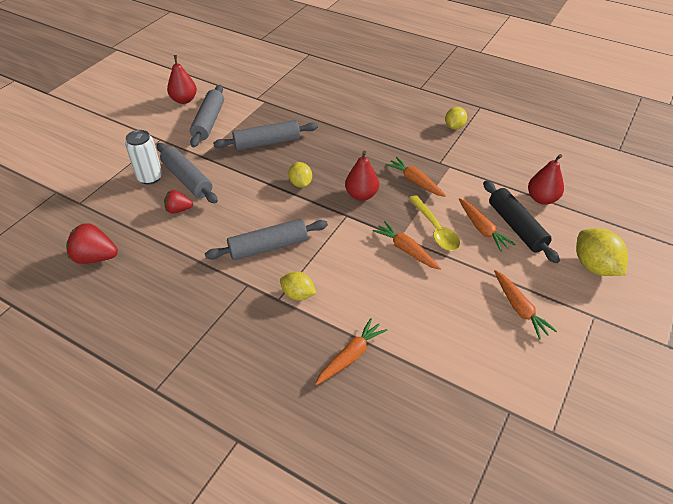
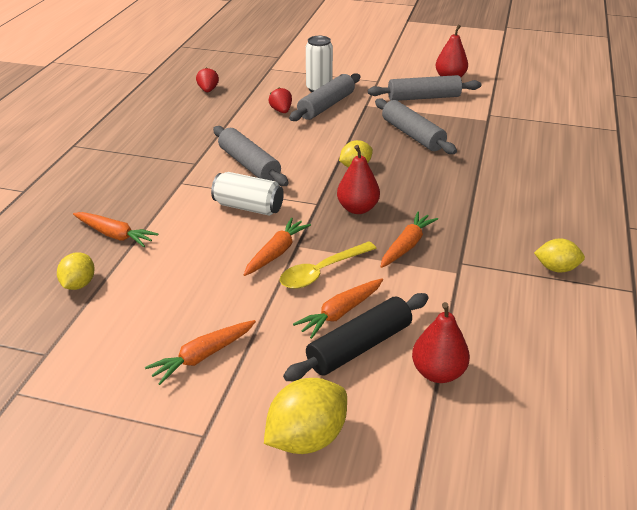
camera: 75 degrees right, 10 degrees down
red strawberry [66,223,118,264] -> red strawberry [196,67,219,92], size x0.63
yellow lemon [280,272,316,300] -> yellow lemon moved to [57,252,95,290]
none -> white can [211,172,284,216]

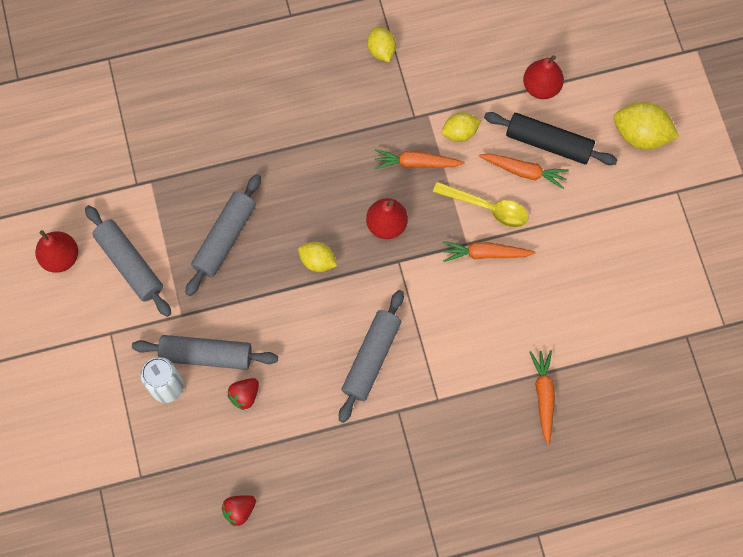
camera: 120 degrees left, 35 degrees up
yellow lemon [57,252,95,290] -> yellow lemon moved to [442,112,481,142]
orange carrot [145,320,256,385] -> none
white can [211,172,284,216] -> none

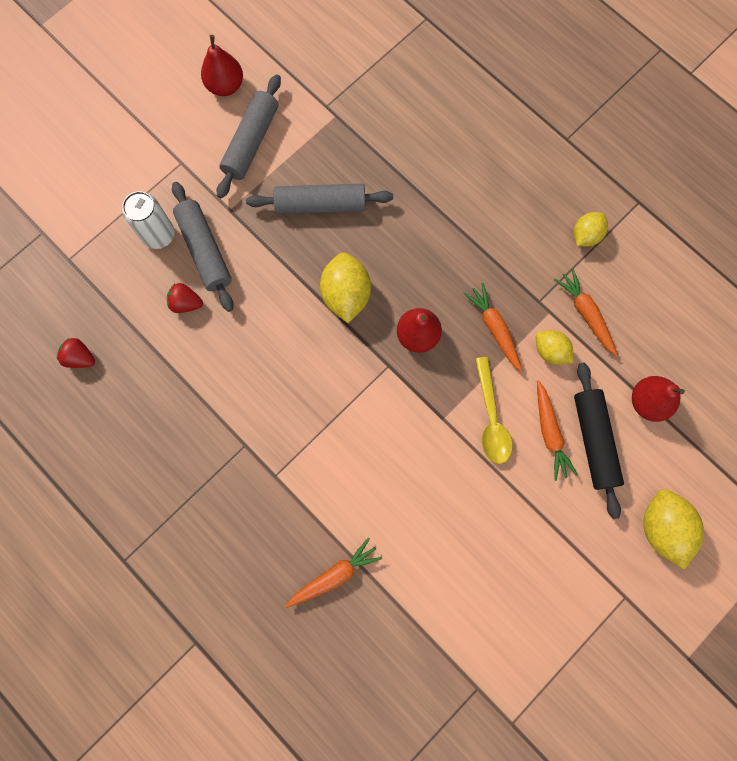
camera: 60 degrees right, 5 degrees up
yellow lemon [298,242,337,272] -> yellow lemon [320,252,371,323], size x1.61
grey rolling pin [339,290,404,423] -> none
orange carrot [443,241,536,262] -> orange carrot moved to [554,269,618,356]

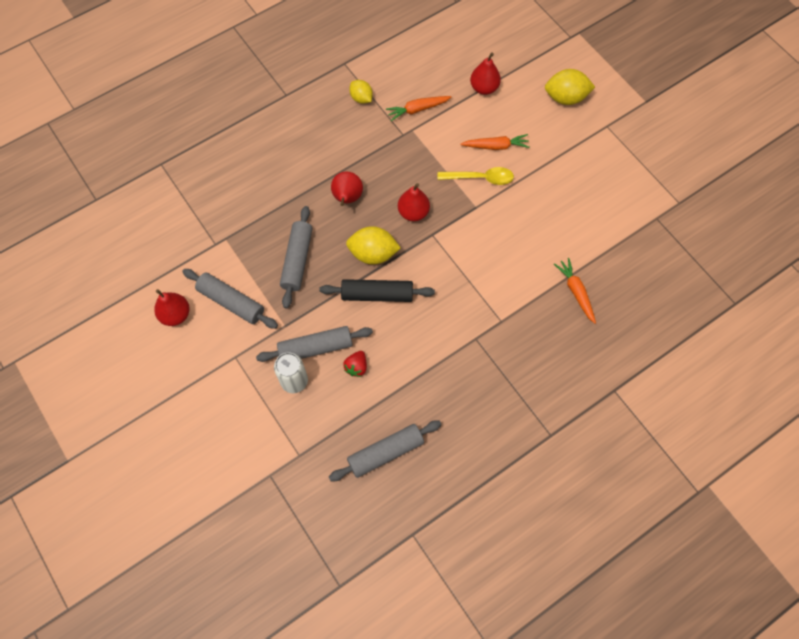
camera: 80 degrees left, 10 degrees down
red strawberry [57,338,95,368] -> grey rolling pin [329,420,442,481]
orange carrot [463,283,523,372] -> none
yellow lemon [536,330,574,365] -> none
black rolling pin [574,363,624,519] -> black rolling pin moved to [319,279,435,302]
none -> red pear [331,172,363,206]

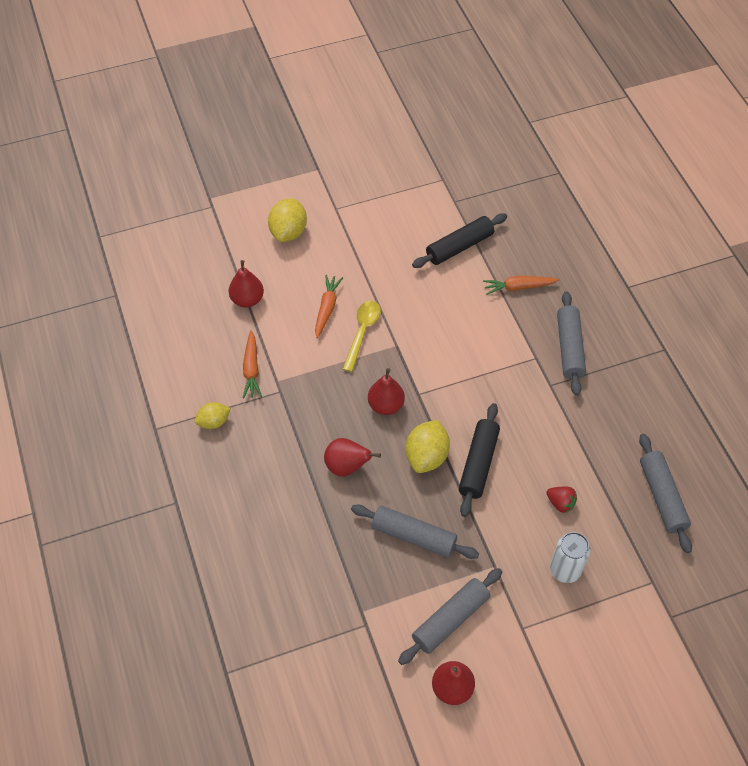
camera: 75 degrees left, 10 degrees down
grey rolling pin [256,326,373,362] -> grey rolling pin moved to [557,291,586,396]
none -> black rolling pin [412,213,507,268]

